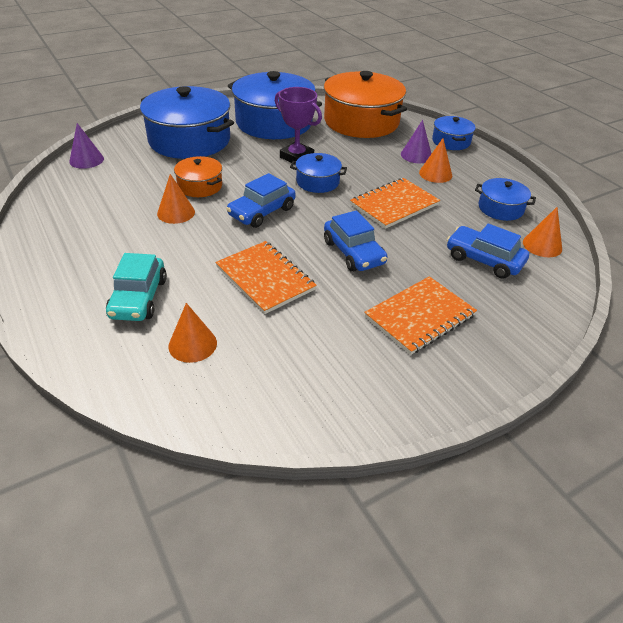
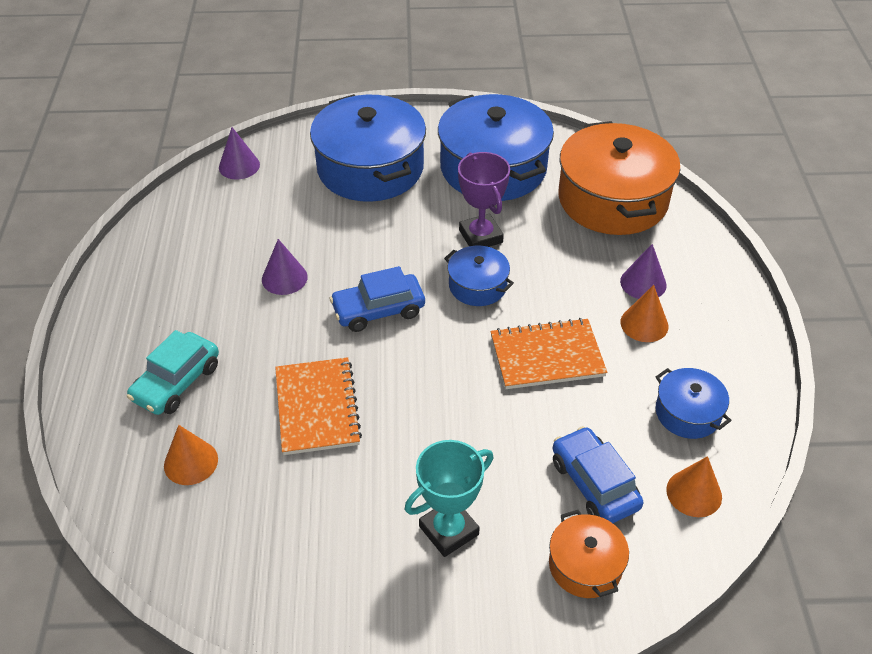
camera: 30 degrees right, 5 degrees up
orange cone [157,174,195,224] -> purple cone [262,239,308,295]
orange pot [174,156,222,197] -> orange pot moved to [549,510,629,598]
blue car [324,210,388,272] -> none
orange notebook [364,276,477,355] -> turquoise trophy [405,440,493,557]
blue pot [432,116,476,150] -> none

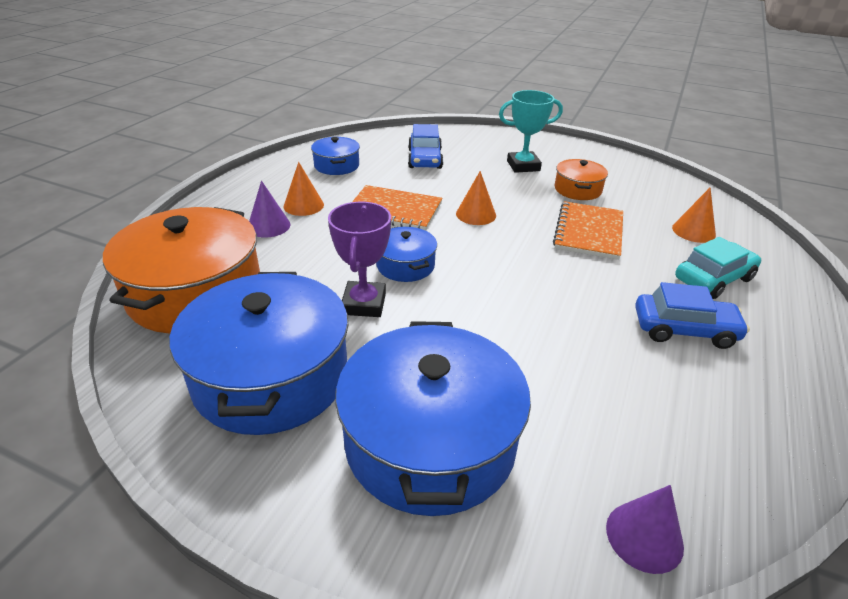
camera: 155 degrees left, 10 degrees down
purple cone [262,239,308,295] -> none
blue car [330,266,425,332] -> blue car moved to [635,282,750,349]
orange pot [549,510,629,598] -> orange pot moved to [555,159,608,200]
orange cone [666,456,722,517] -> orange cone moved to [456,171,496,225]

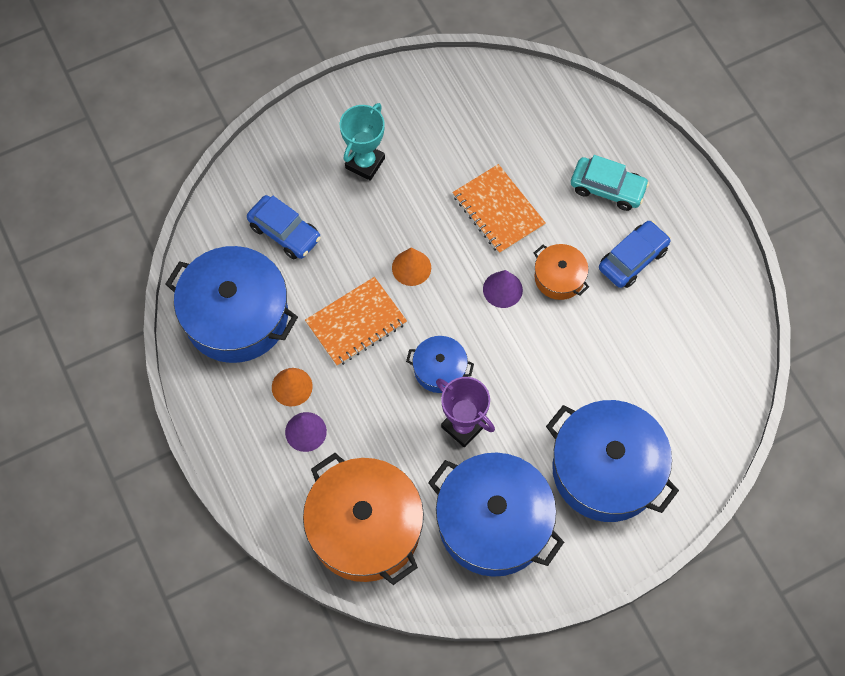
camera: 50 degrees left, 30 degrees up
blue pot [311,137,360,175] -> blue pot [166,246,298,363], size x2.05
orange pot [555,159,608,200] -> orange pot moved to [534,244,589,300]
purple cone [606,485,684,574] -> purple cone moved to [483,270,523,308]
orange cone [672,188,716,243] -> none
turquoise car [675,237,761,299] -> turquoise car turned 105 degrees clockwise [571,155,649,211]

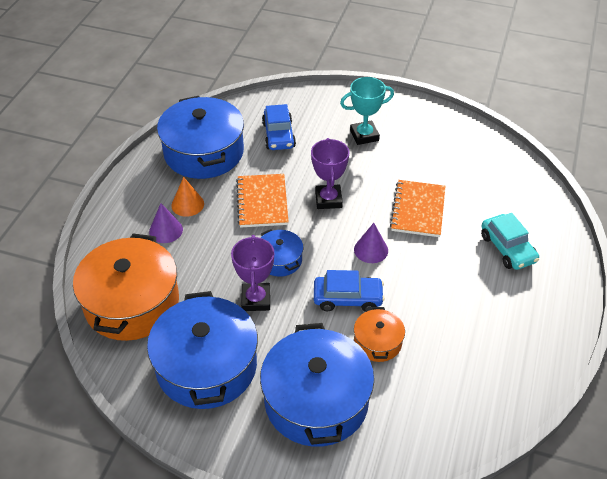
camera: 45 degrees right, 20 degrees down
orange notebook [305,277,407,367] -> orange notebook turned 75 degrees clockwise [236,174,289,228]
orange cone [392,248,431,286] -> purple trophy [311,138,349,209]
orange pot [534,244,589,300] -> orange pot moved to [354,307,405,362]
blue car [599,221,671,288] -> blue car moved to [314,270,385,312]

